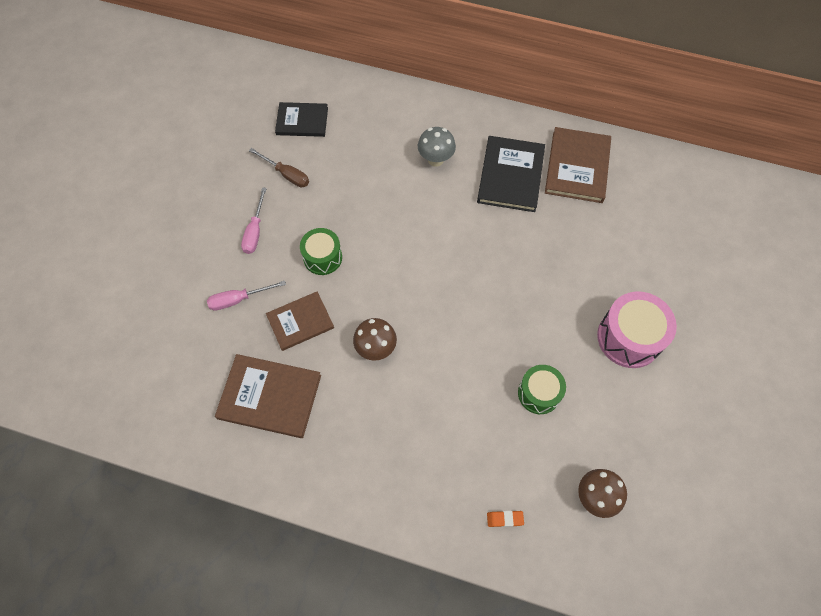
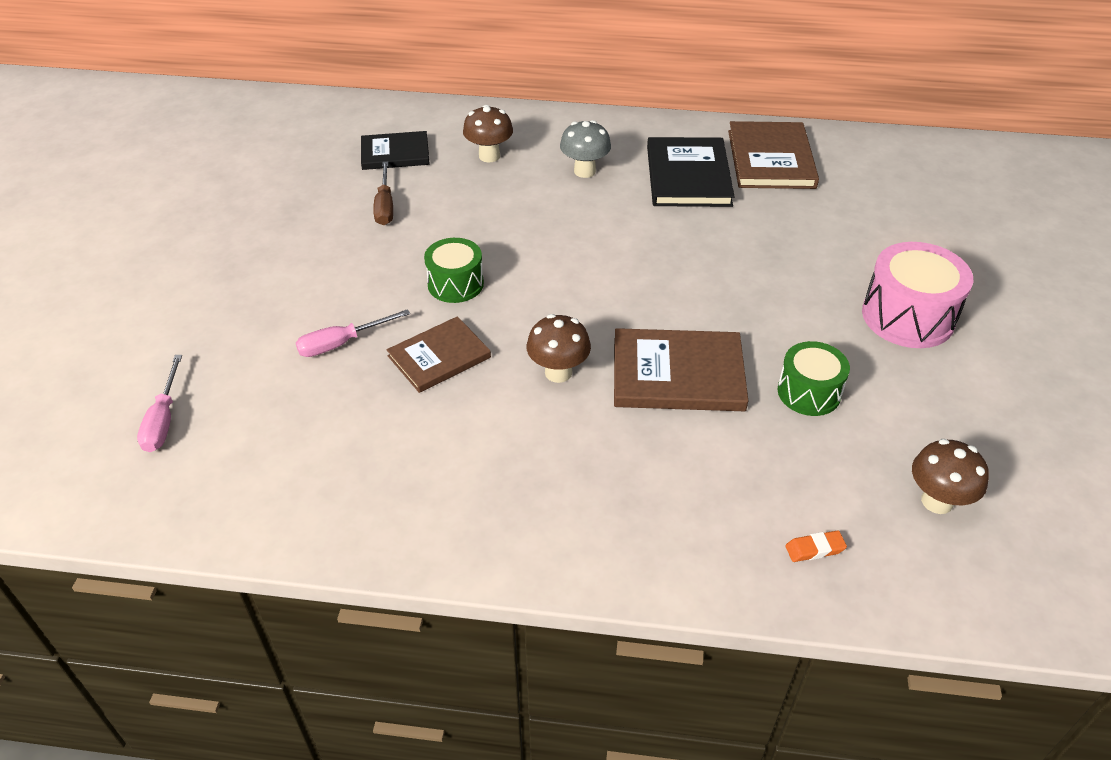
camera: 10 degrees left, 20 degrees down
brown book [215,354,321,438] -> brown book moved to [614,328,748,411]
pink screwdriver [241,187,267,254] -> pink screwdriver moved to [137,355,182,452]
brown screwdriver [249,148,309,187] -> brown screwdriver turned 60 degrees clockwise [373,162,393,225]
none -> brown mushroom [463,105,513,162]

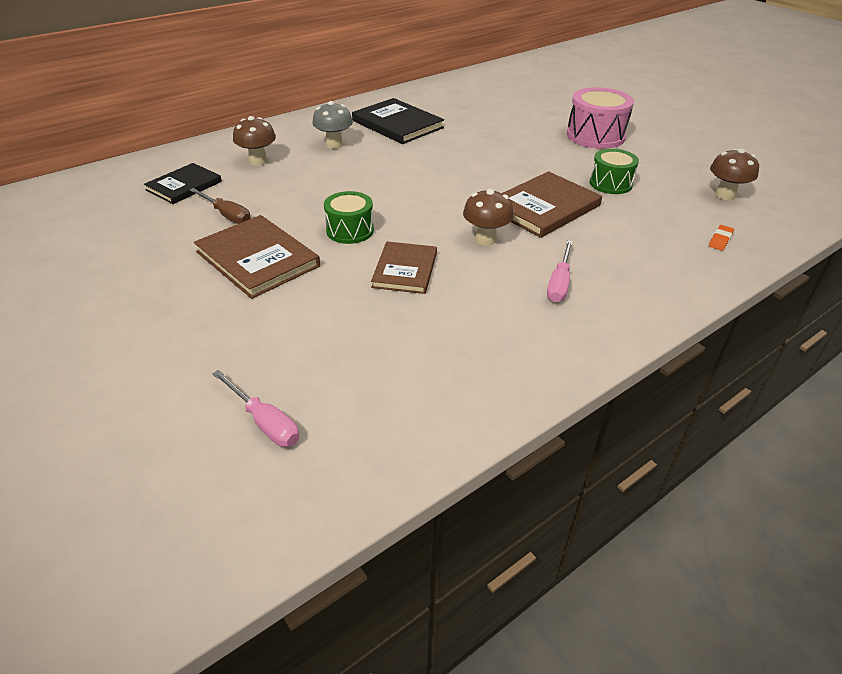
camera: 45 degrees left, 5 degrees down
pink screwdriver [296,309,410,357] -> pink screwdriver moved to [547,240,573,302]
brown book [728,121,819,189] -> brown book moved to [194,215,320,299]

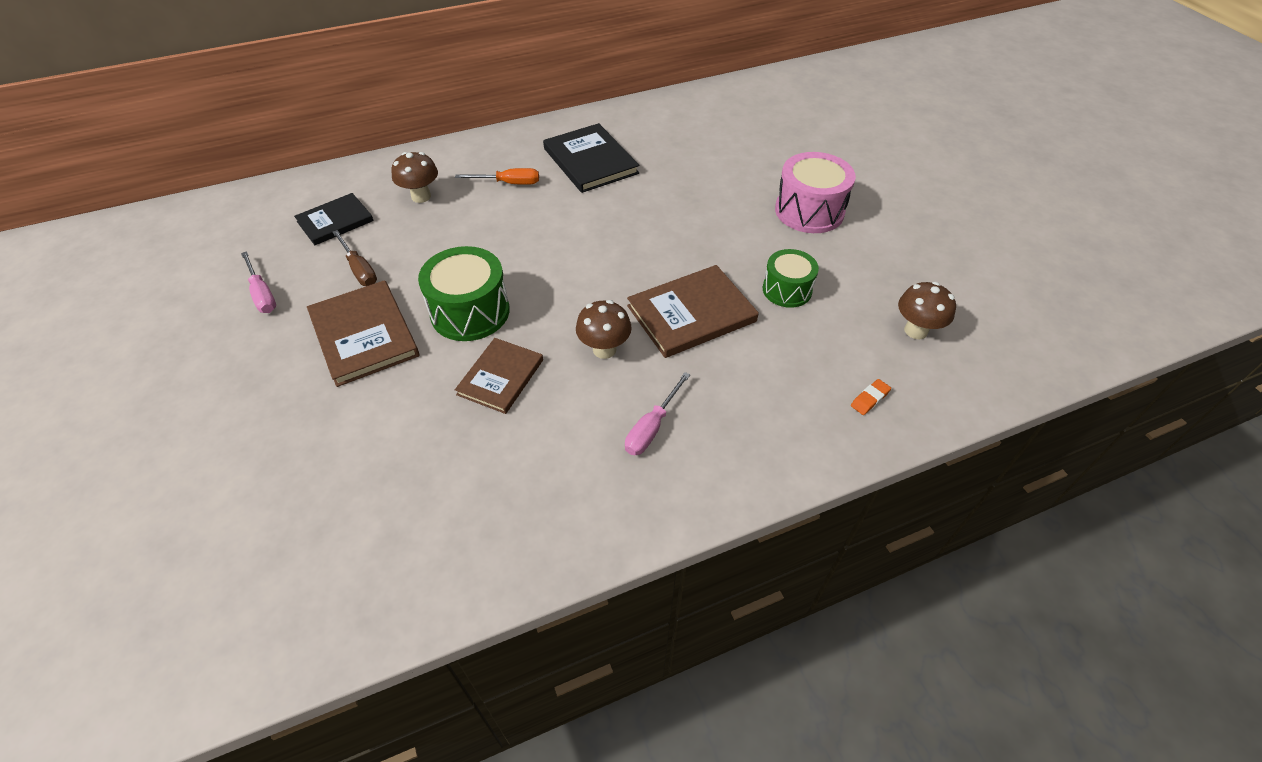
camera: 15 degrees right, 10 degrees up
pink screwdriver [212,370,299,447] -> pink screwdriver moved to [241,251,276,313]
grey mushroom [312,101,353,149] -> orange screwdriver [455,168,539,185]
green drum [324,191,374,244] -> green drum [418,246,510,341], size x1.56

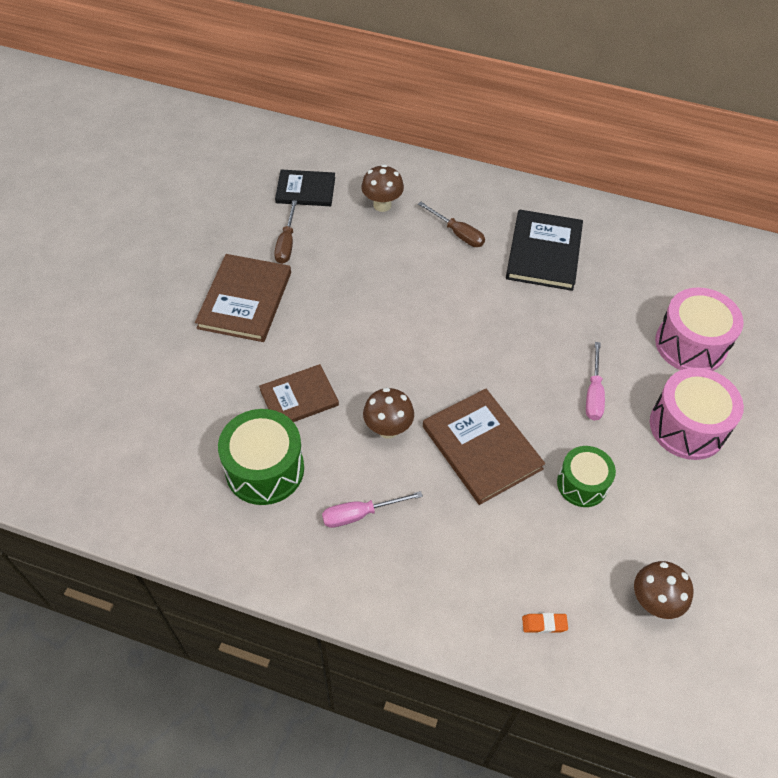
camera: 40 degrees right, 5 degrees up
pink screwdriver [241,251,276,313] -> pink screwdriver moved to [586,342,605,421]
green drum [418,246,510,341] -> green drum moved to [218,409,304,505]
orange screwdriver [455,168,539,185] -> brown screwdriver [418,202,485,247]
brown book [627,265,759,358] -> brown book turned 45 degrees clockwise [423,388,545,505]
none -> pink drum [655,287,744,371]

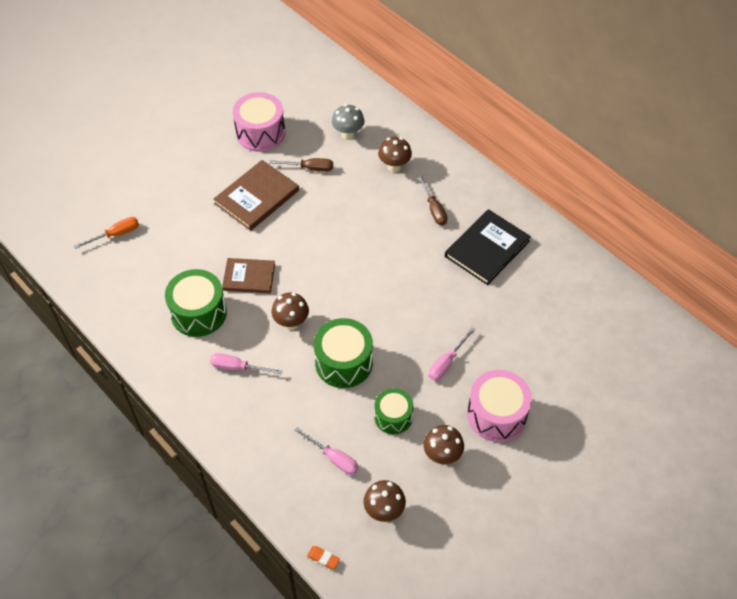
camera: 30 degrees right, 0 degrees up
brown screwdriver [274,200,297,264] -> brown screwdriver turned 120 degrees counterclockwise [269,158,333,172]
black book [275,170,335,206] -> grey mushroom [332,104,364,140]
brown book [423,388,545,505] -> green drum [314,318,373,388]
orange eraser [522,613,568,633] -> orange eraser moved to [307,546,340,569]
pink drum [655,287,744,371] -> pink drum moved to [233,92,285,152]
none -> orange screwdriver [74,217,139,249]
none -> pink screwdriver [295,427,359,475]
none -> brown mushroom [424,425,464,464]

